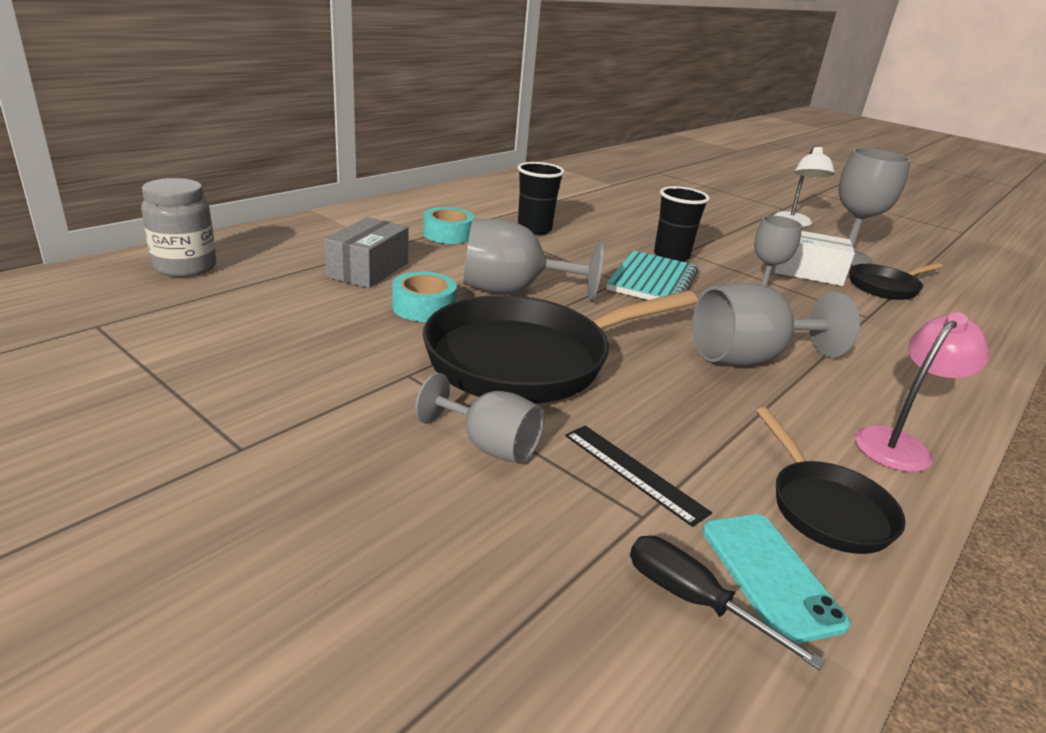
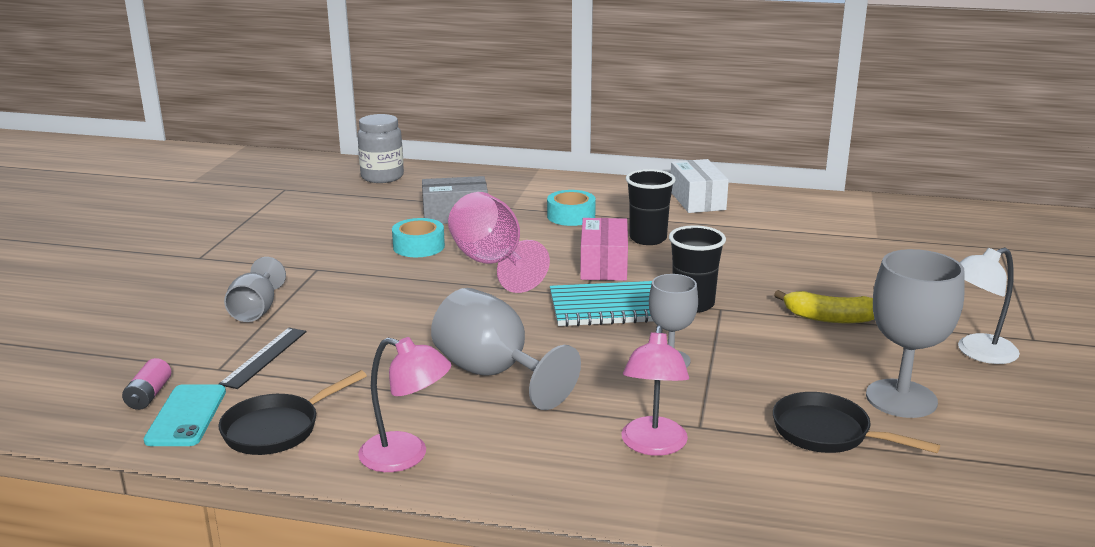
camera: 65 degrees right, 5 degrees down
black pan [423,291,698,403] -> none
grey goblet [464,219,604,301] -> pink goblet [448,192,550,293]
black screwdriver [630,536,825,670] -> pink battery [122,358,171,410]
turquoise phone [702,514,851,644] -> turquoise phone turned 45 degrees counterclockwise [144,384,226,446]
white box [774,231,855,286] -> white box moved to [671,159,729,213]
none -> pink box [580,218,628,281]
none -> pink lamp [621,325,689,456]
none -> yellow banana [774,290,874,323]

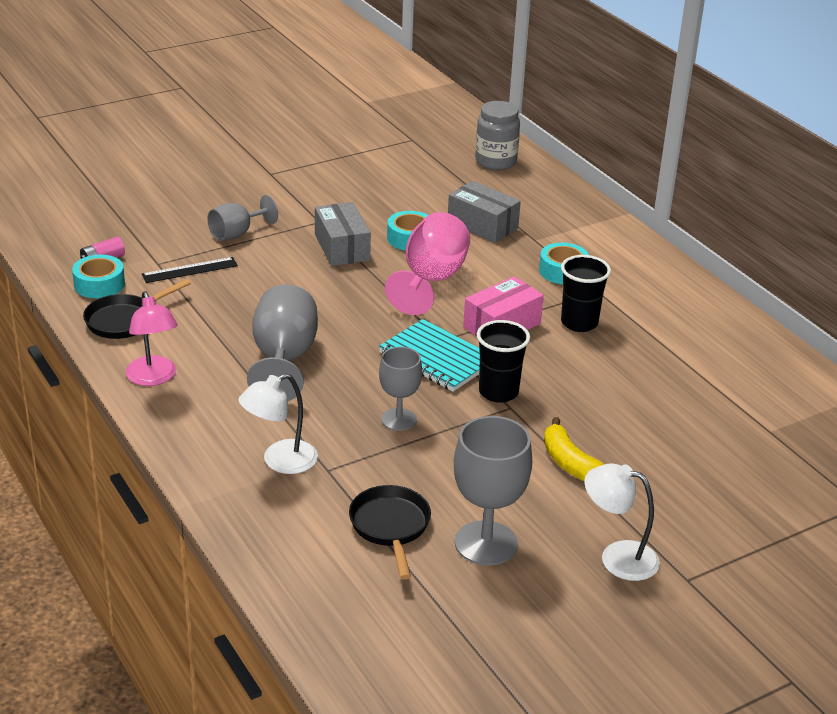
camera: 45 degrees right, 10 degrees up
turquoise phone [144,384,226,446] -> turquoise tape [72,255,125,298]
black pan [218,370,367,455] -> black pan turned 45 degrees counterclockwise [83,279,191,339]
pink lamp [621,325,689,456] -> white lamp [239,373,318,474]
white box [671,159,729,213] -> none
none -> grey box [315,202,371,266]

